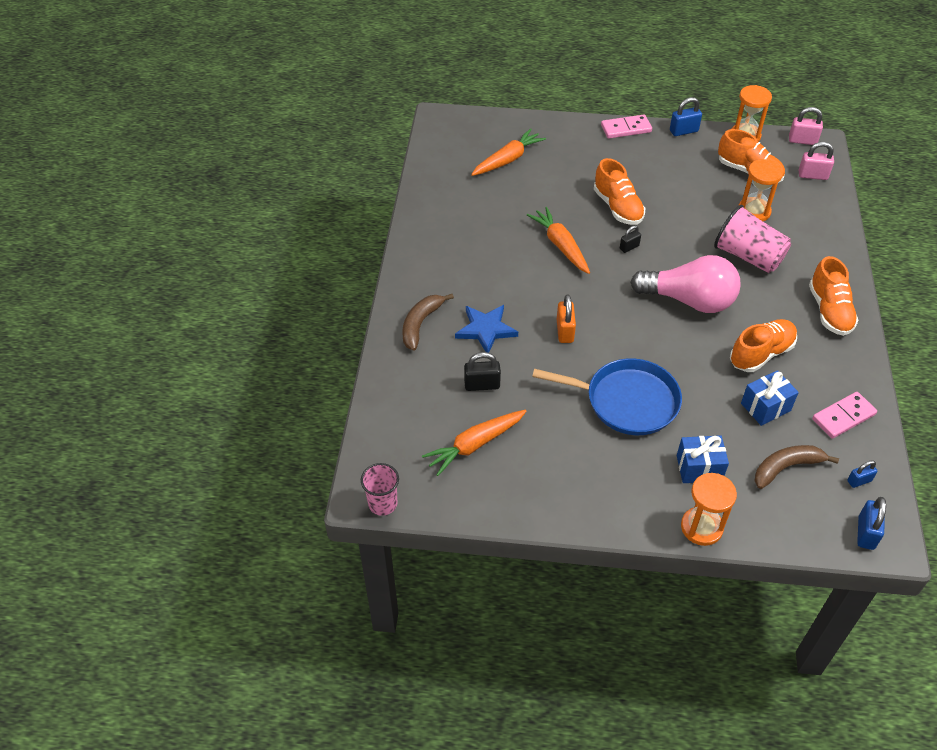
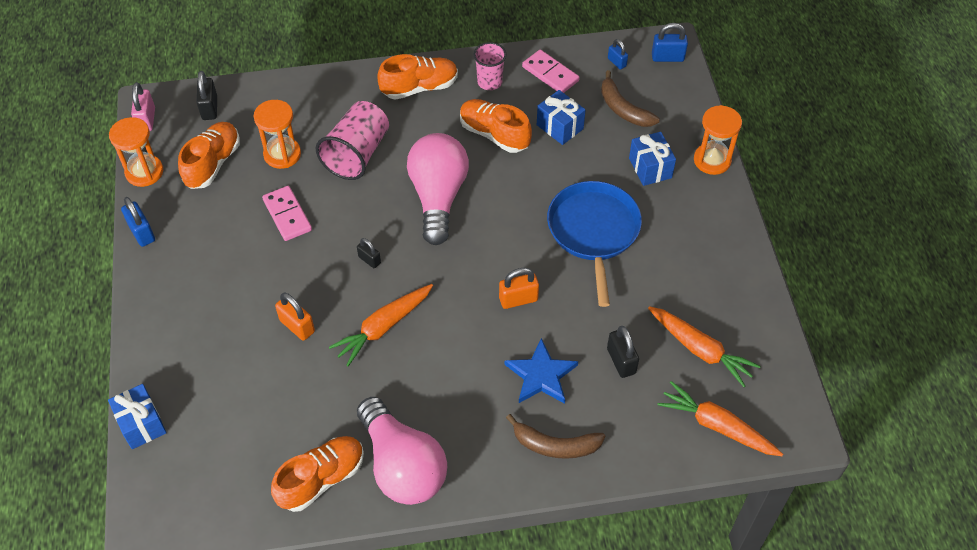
camera: 105 degrees left, 5 degrees up
pink cup [361,463,399,516] -> pink cup moved to [473,42,506,90]
orange carrot [471,128,546,176] -> orange carrot moved to [658,381,783,456]
orange shoe [594,158,645,225] -> orange shoe moved to [271,436,364,512]
pink domino [601,115,652,139] -> pink domino moved to [262,186,312,241]
pink padlock [799,142,834,180] -> black padlock [197,71,217,120]
none -> blue gift [108,384,166,449]
none -> orange padlock [275,293,315,341]
none -> pink light bulb [357,397,447,505]

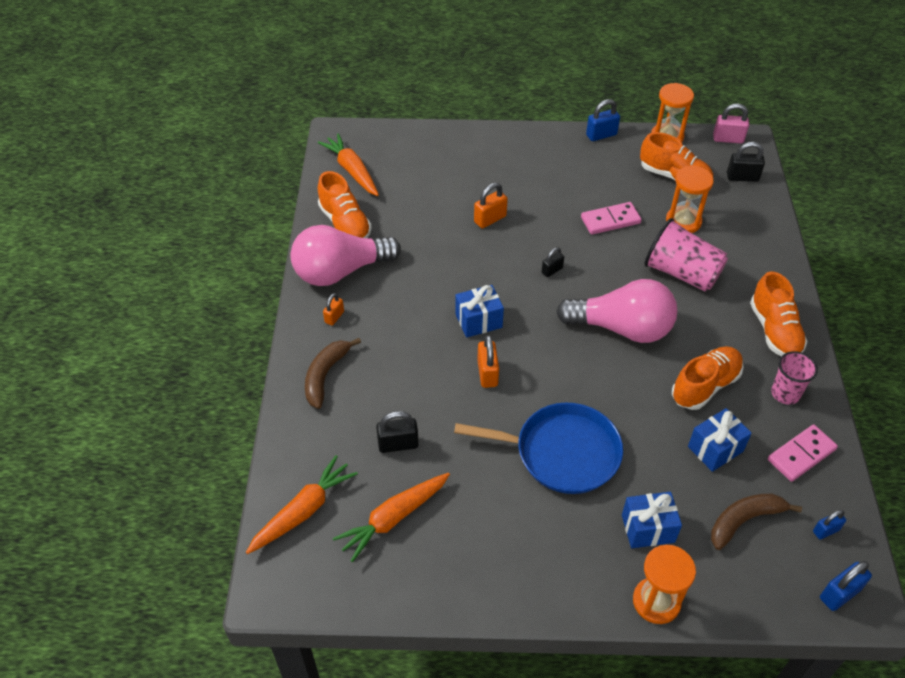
camera: 100 degrees right, 5 degrees down
blue gift [108,384,166,449] -> blue gift moved to [455,285,504,338]
orange carrot [329,284,433,366] -> orange carrot moved to [318,133,379,196]
blue star [505,338,578,404] -> none
blue padlock [652,23,688,62] -> blue padlock turned 45 degrees clockwise [820,561,872,611]
none -> orange padlock [323,293,344,326]

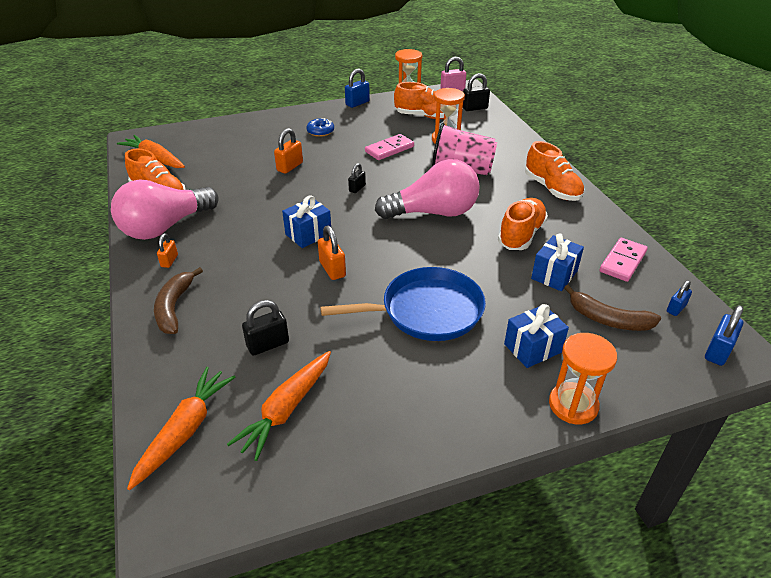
camera: 20 degrees left, 10 degrees down
brown banana [711,494,802,550] -> brown banana turned 105 degrees counterclockwise [564,285,661,331]
pink cup [771,351,818,405] -> none
none -> blue donut [306,118,334,137]

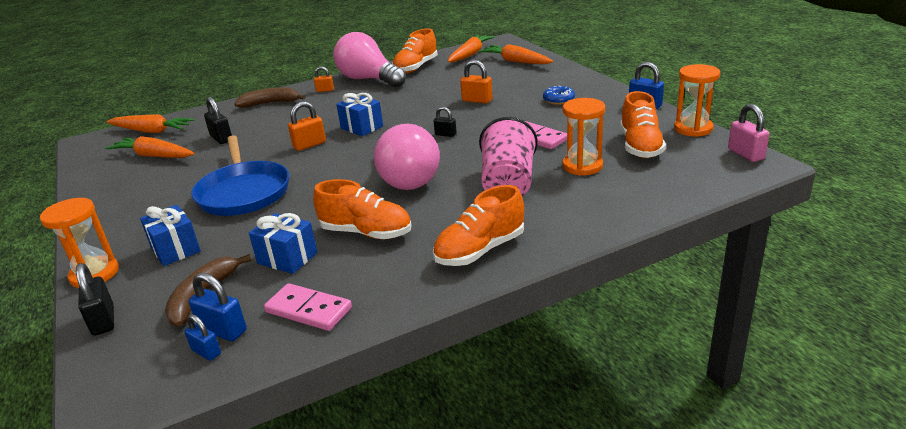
camera: 85 degrees right, 10 degrees down
black padlock [463,73,490,111] -> black padlock moved to [76,263,114,336]
blue padlock [705,305,743,366] -> blue padlock moved to [189,273,247,341]
none -> orange carrot [479,44,553,64]

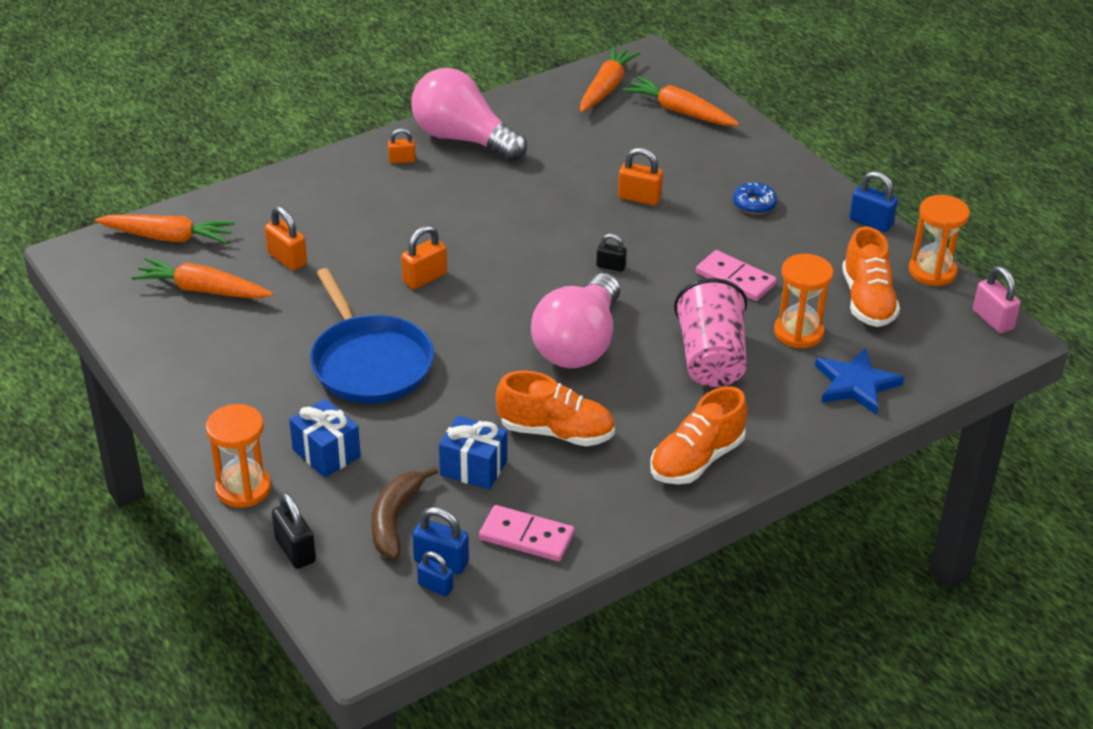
camera: 10 degrees left, 10 degrees up
black padlock [204,97,232,144] -> orange padlock [265,206,307,271]
brown banana [234,87,305,108] -> none
blue gift [336,93,383,136] -> none
pink light bulb [374,124,440,190] -> pink light bulb turned 45 degrees clockwise [531,273,620,368]
orange shoe [392,29,438,73] -> none
none -> blue star [815,348,904,415]

